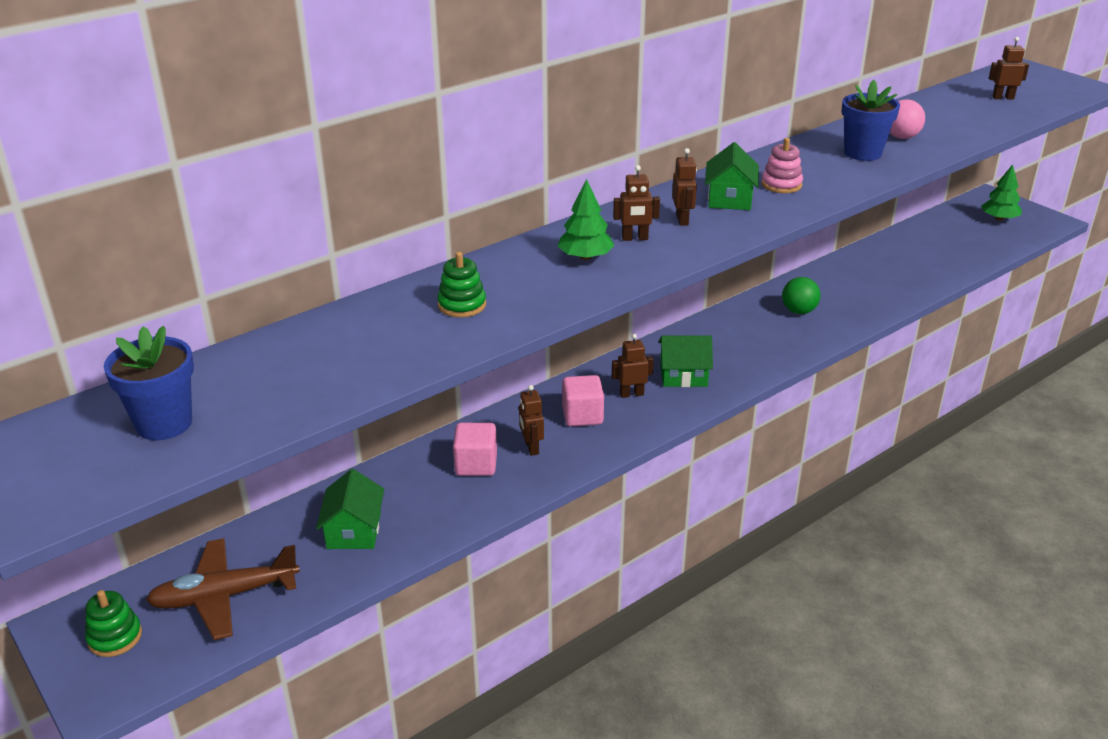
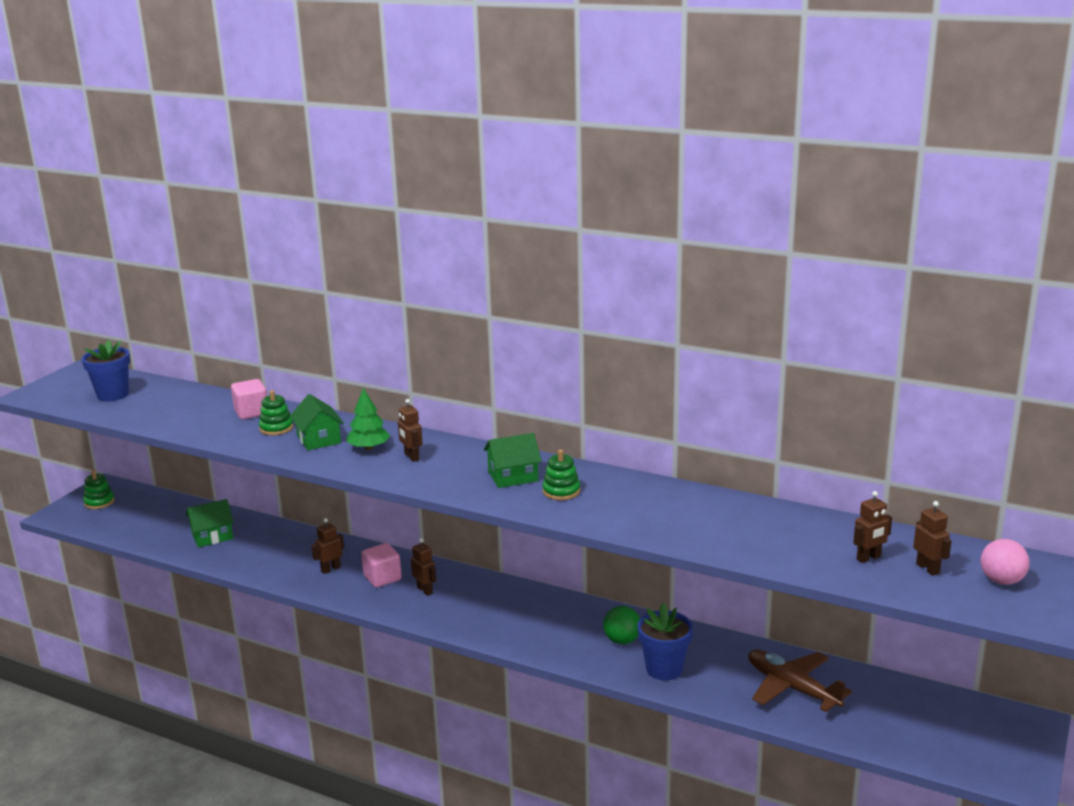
camera: 65 degrees right, 10 degrees down
brown plane [146,538,300,640] -> brown plane moved to [748,650,852,712]
pink cube [453,423,497,476] -> pink cube moved to [231,379,267,420]
green house [658,336,713,387] -> green house moved to [290,394,344,450]
brown robot [672,148,697,226] -> brown robot moved to [853,491,892,563]
pink stacking toy [761,138,803,193] -> green stacking toy [542,449,580,500]
blue flower pot [842,80,900,161] -> blue flower pot moved to [638,603,693,681]
pink ball [890,100,925,139] -> pink ball moved to [981,539,1030,585]
green tree [981,165,1022,221] -> none

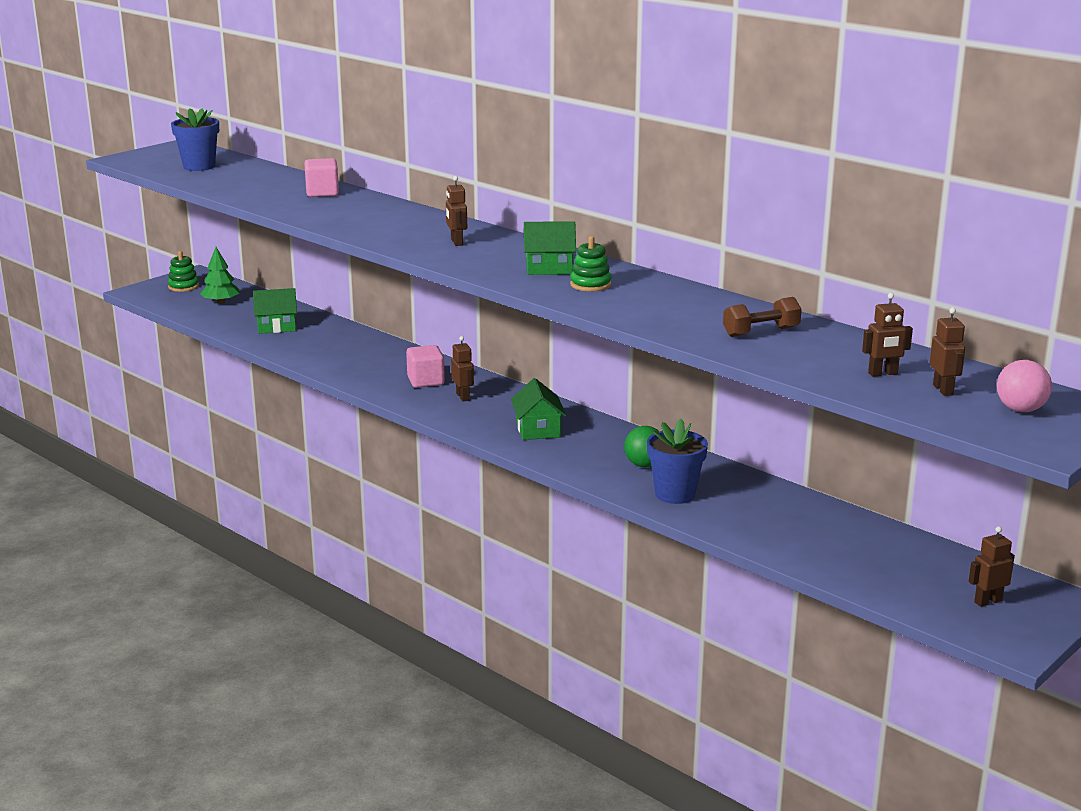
camera: 15 degrees right, 0 degrees up
green stacking toy [259,390,293,435] -> none
green house [290,394,344,450] -> green house moved to [511,378,566,440]
brown robot [311,518,344,574] -> brown robot moved to [969,526,1015,607]
green tree [347,388,390,450] -> green tree moved to [200,247,239,304]
brown plane [748,650,852,712] -> none
none -> brown dumbbell [723,297,802,337]

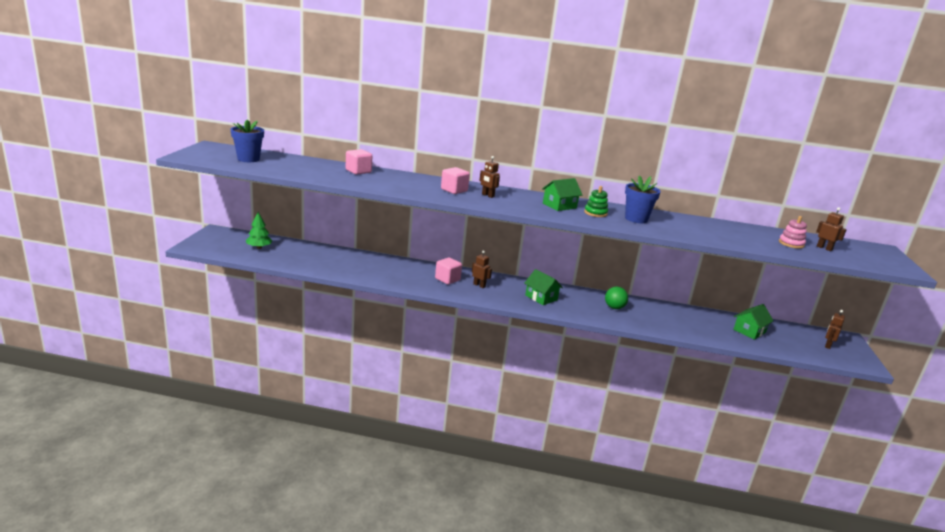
camera: 35 degrees left, 0 degrees up
green stacking toy [168,251,199,292] -> none
green house [253,288,297,334] -> green house moved to [733,304,773,340]
blue flower pot [647,419,708,504] -> blue flower pot moved to [625,175,661,223]
brown dumbbell [723,297,802,337] -> none
brown robot [862,293,913,377] -> pink stacking toy [779,216,807,249]
pink ball [997,360,1052,412] -> none
none -> pink cube [441,167,470,194]

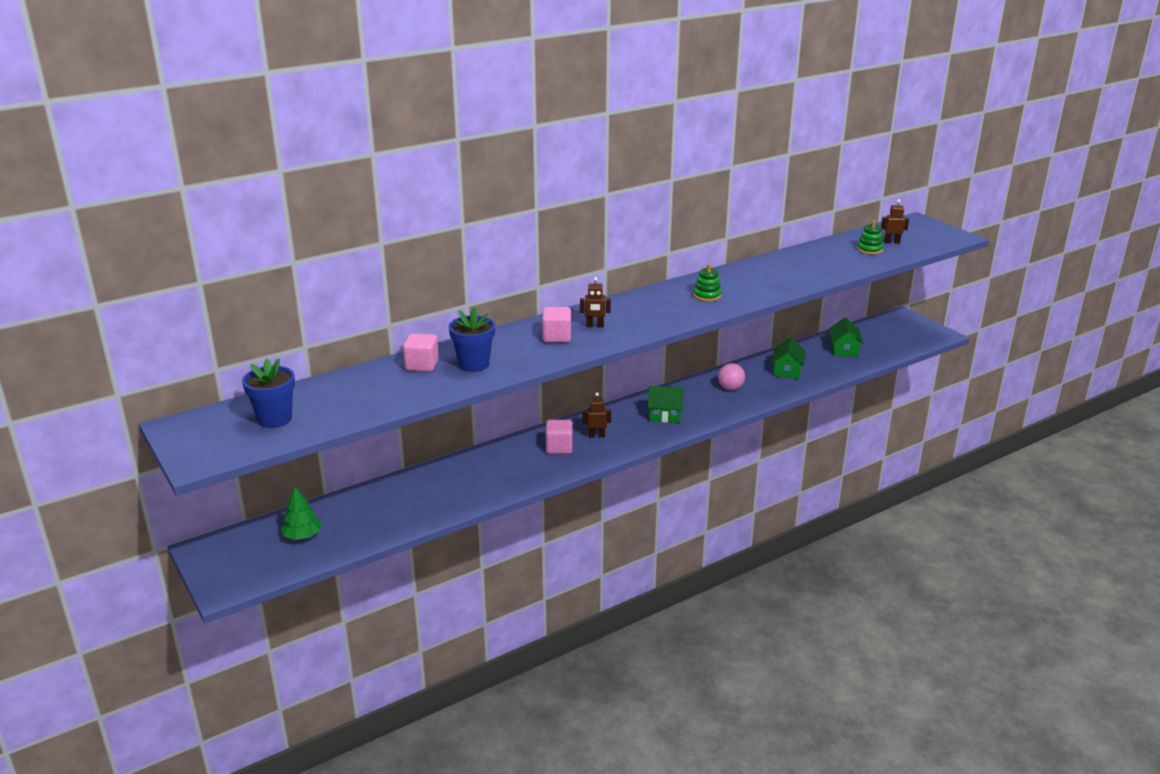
camera: 40 degrees left, 5 degrees up
green house [542,178,582,211] -> green house moved to [771,337,806,379]
green ball [605,287,628,309] -> pink ball [718,363,745,390]
blue flower pot [625,175,661,223] -> blue flower pot moved to [449,307,495,372]
pink stacking toy [779,216,807,249] -> green stacking toy [857,220,884,255]
brown robot [825,310,845,349] -> none

